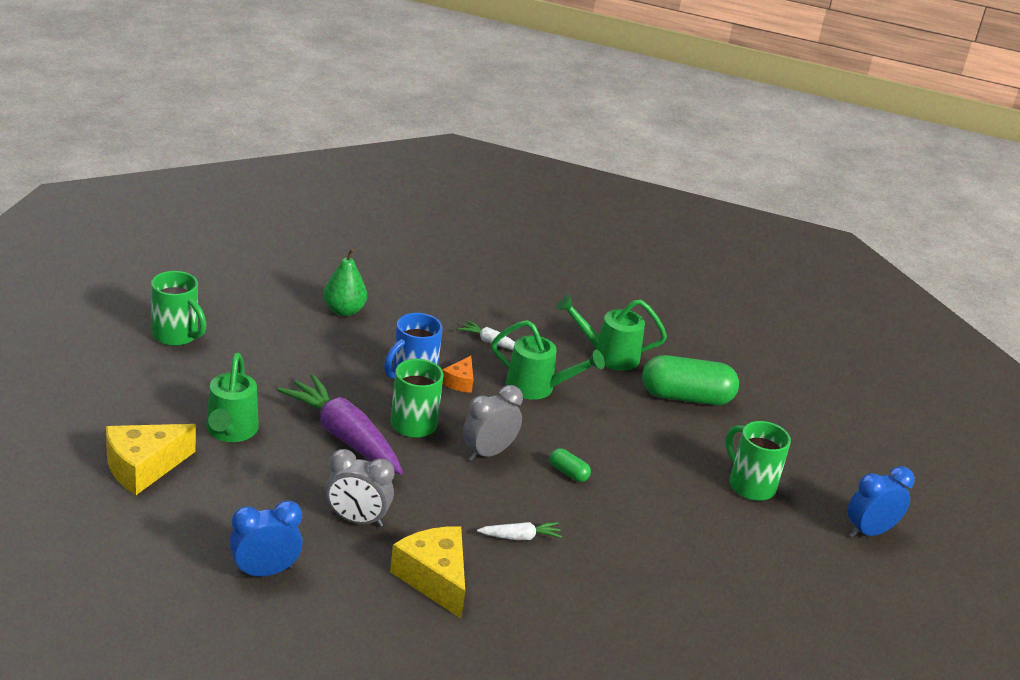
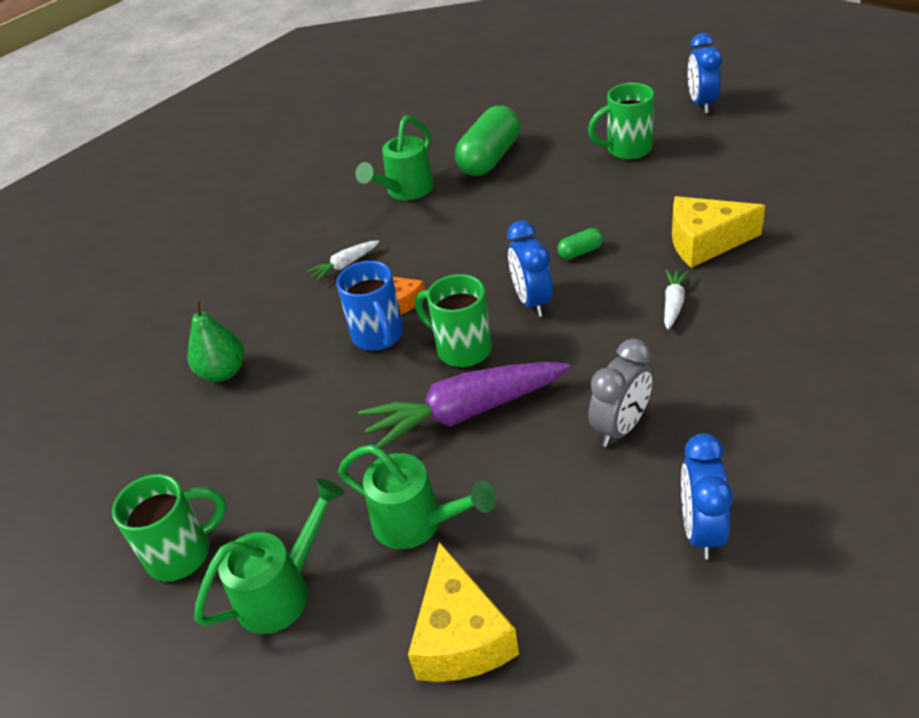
camera: 55 degrees left, 10 degrees up
yellow cheese [390,526,465,619] -> yellow cheese moved to [672,196,766,268]
grey clock [463,385,523,461] -> blue clock [507,220,553,317]
green watering can [491,320,605,400] -> green watering can moved to [194,478,345,634]

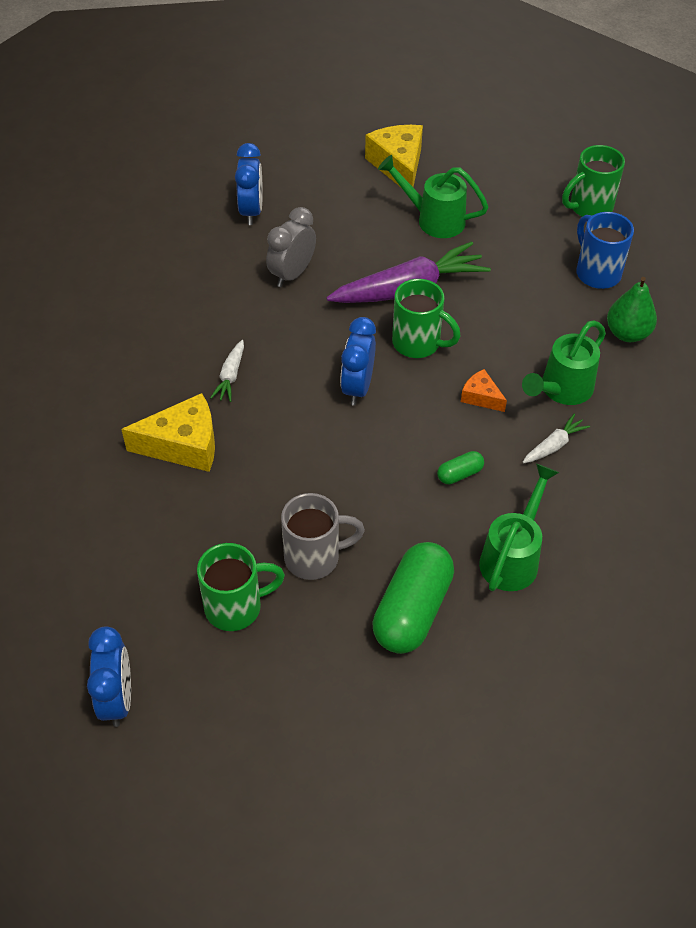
camera: 170 degrees right, 10 degrees up
green watering can [194,478,345,634] -> green watering can moved to [522,320,606,405]
blue mug [337,261,404,350] -> blue mug moved to [576,212,634,289]
blue clock [507,220,553,317] -> blue clock turned 150 degrees counterclockwise [340,317,376,406]
green capsule [557,228,603,259] -> green capsule moved to [437,451,484,484]
none -> grey mug [281,493,365,580]

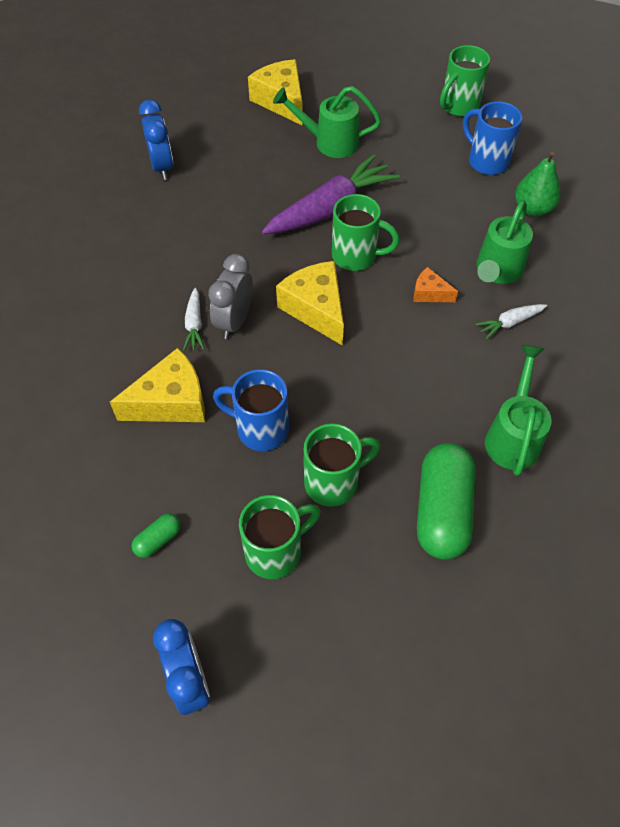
camera: 15 degrees left, 5 degrees up
grey clock [266,207,316,287] -> grey clock moved to [208,254,253,339]
grey mug [281,493,365,580] -> green mug [304,423,380,507]
blue clock [340,317,376,406] -> yellow cheese [276,261,344,346]
green capsule [437,451,484,484] -> green capsule moved to [131,513,181,558]
white carrot [522,413,590,463] -> white carrot turned 150 degrees counterclockwise [475,304,547,339]
none -> blue mug [213,369,289,451]

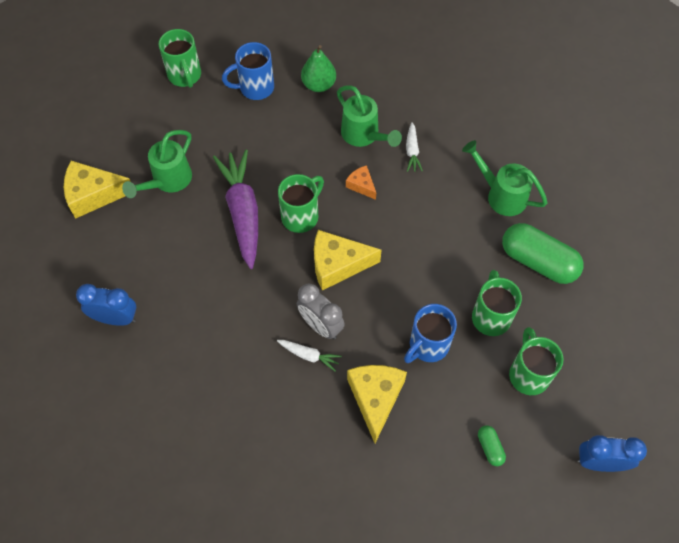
camera: 65 degrees left, 5 degrees up
orange cheese [413,267,458,302] -> orange cheese turned 90 degrees clockwise [346,165,376,200]

